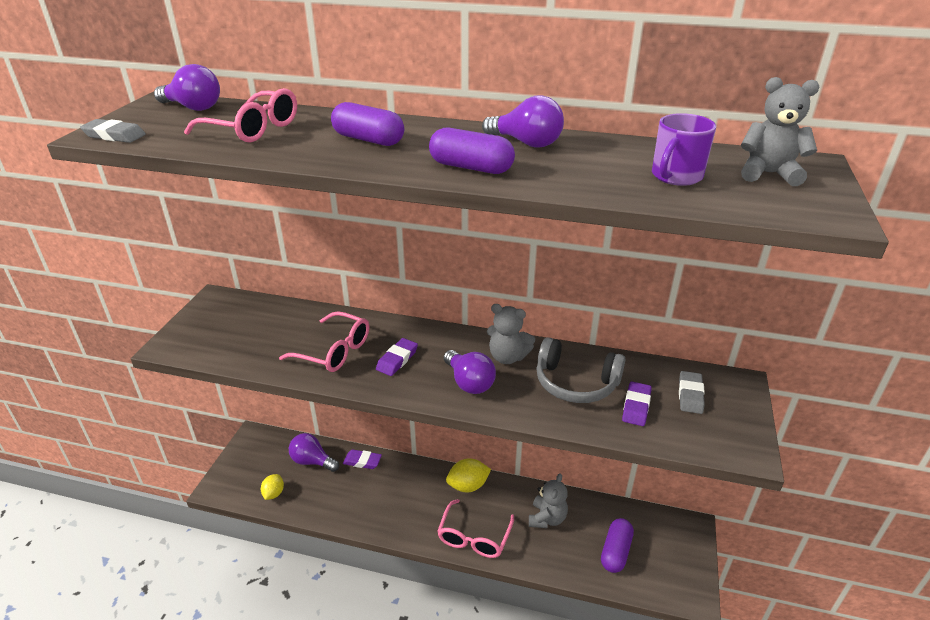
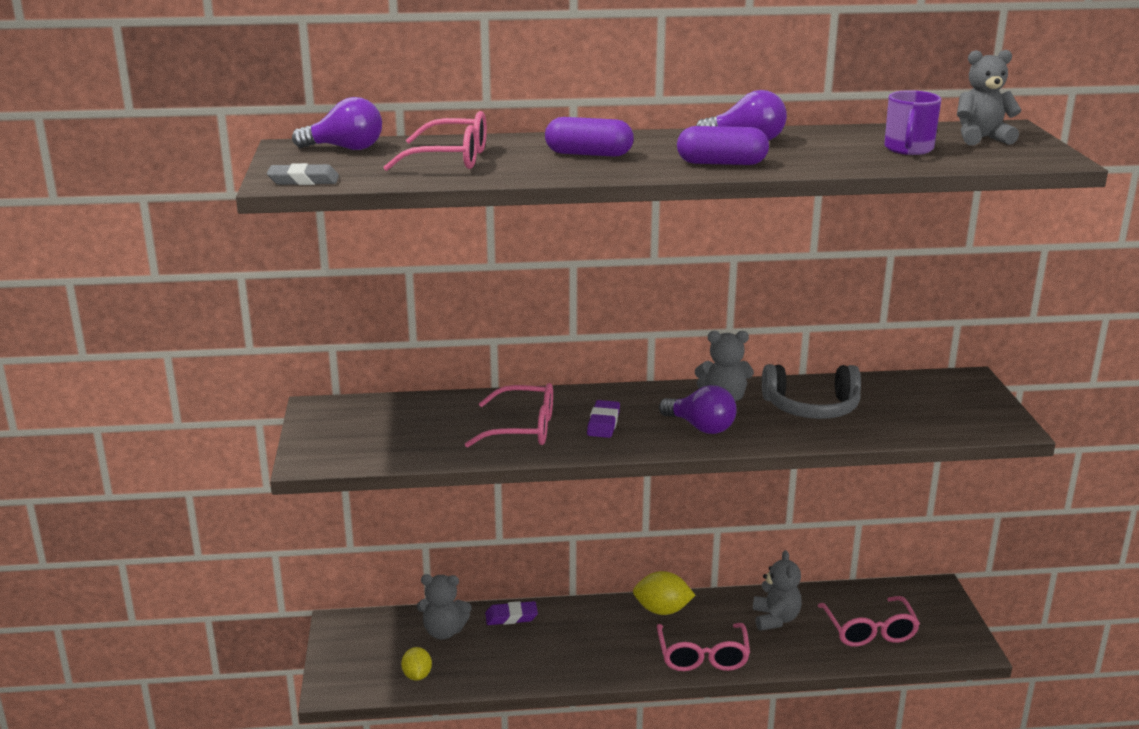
camera: 20 degrees left, 10 degrees down
purple light bulb [289,433,339,472] -> grey teddy bear [417,574,472,639]
yellow lemon [446,458,491,492] -> yellow lemon turned 45 degrees clockwise [633,571,695,615]
purple capsule [601,518,634,573] -> pink glasses [818,596,920,647]
purple eraser [622,381,652,426] -> none
grey eraser [679,371,705,414] -> none

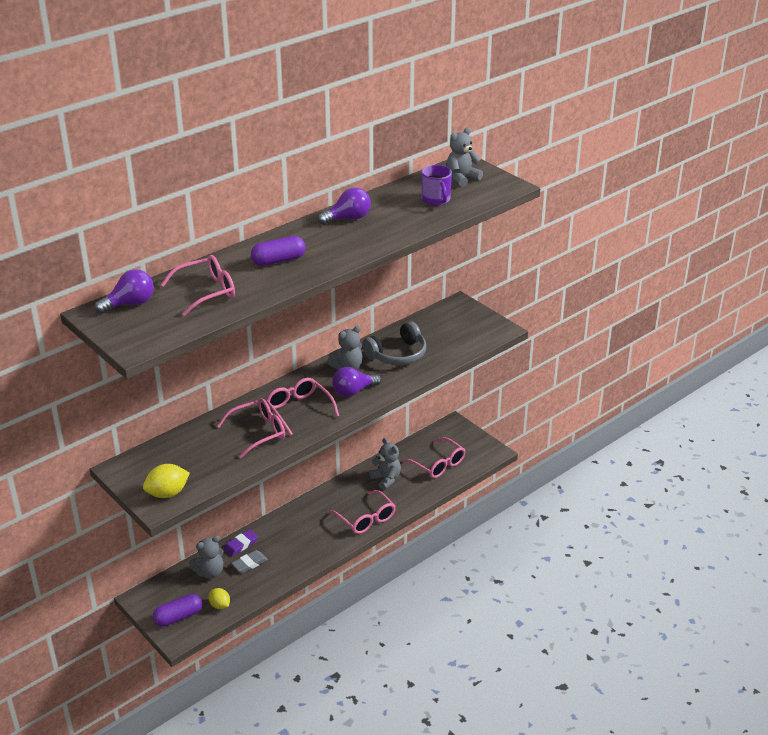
camera: 35 degrees left, 10 degrees up
grey eraser [267,163,339,185] -> grey eraser moved to [231,550,268,573]
purple eraser [587,400,620,438] -> pink glasses [265,378,339,436]
yellow lemon [633,571,695,615] -> yellow lemon moved to [143,464,190,498]
purple light bulb [659,385,737,434] -> purple light bulb turned 150 degrees clockwise [332,367,381,397]
purple capsule [677,126,769,165] -> purple capsule moved to [153,594,202,627]

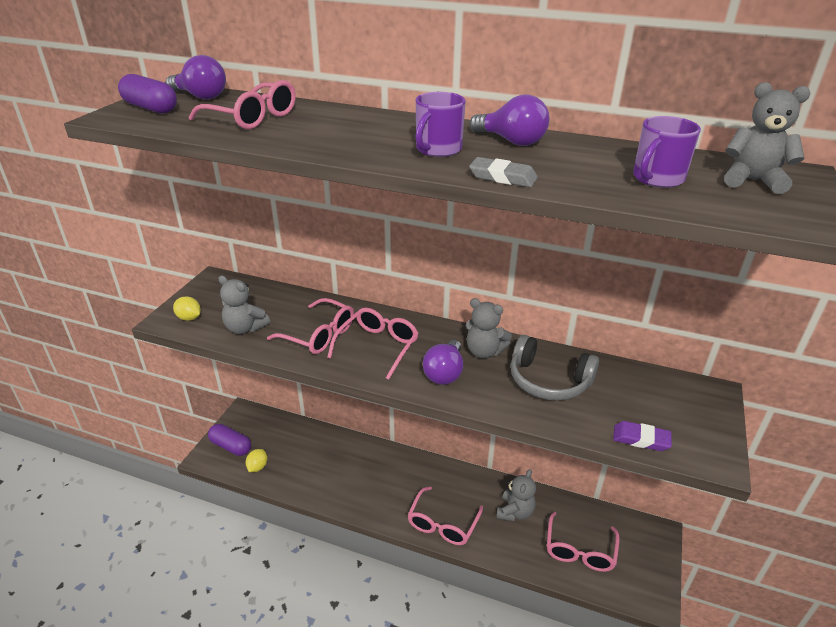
camera: 60 degrees right, 0 degrees up
yellow lemon [143,464,190,498] -> yellow lemon [173,296,201,321], size x0.66
grey teddy bear [189,536,224,579] -> grey teddy bear moved to [218,276,270,334]
purple eraser [224,529,258,556] -> purple eraser moved to [613,421,672,451]
grey eraser [231,550,268,573] -> grey eraser moved to [469,157,538,187]
purple capsule [251,236,306,266] -> purple capsule moved to [118,74,177,113]
purple light bulb [332,367,381,397] -> purple light bulb turned 105 degrees counterclockwise [423,340,463,385]
none -> purple mug [416,92,466,157]

